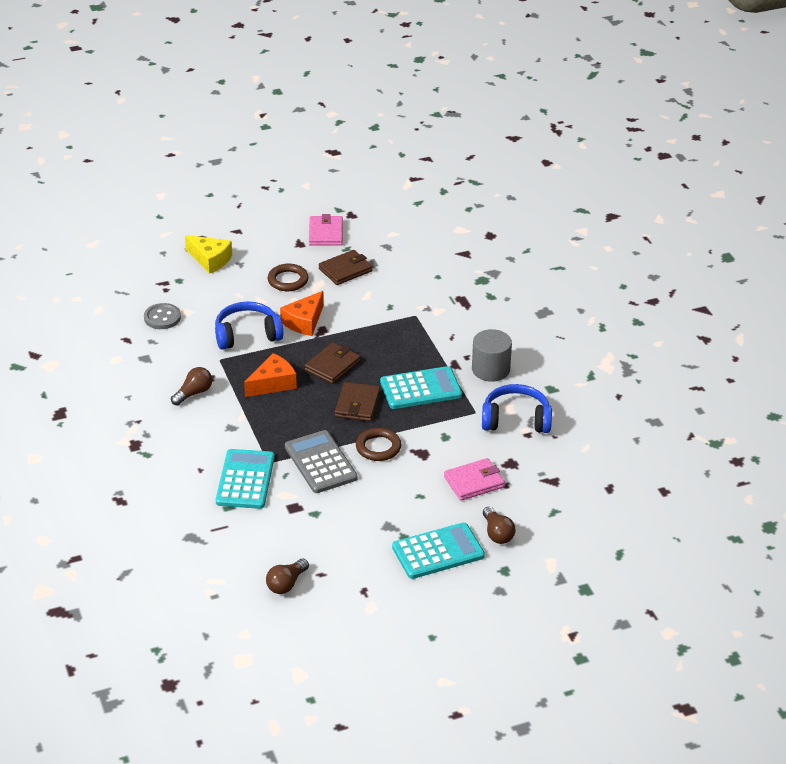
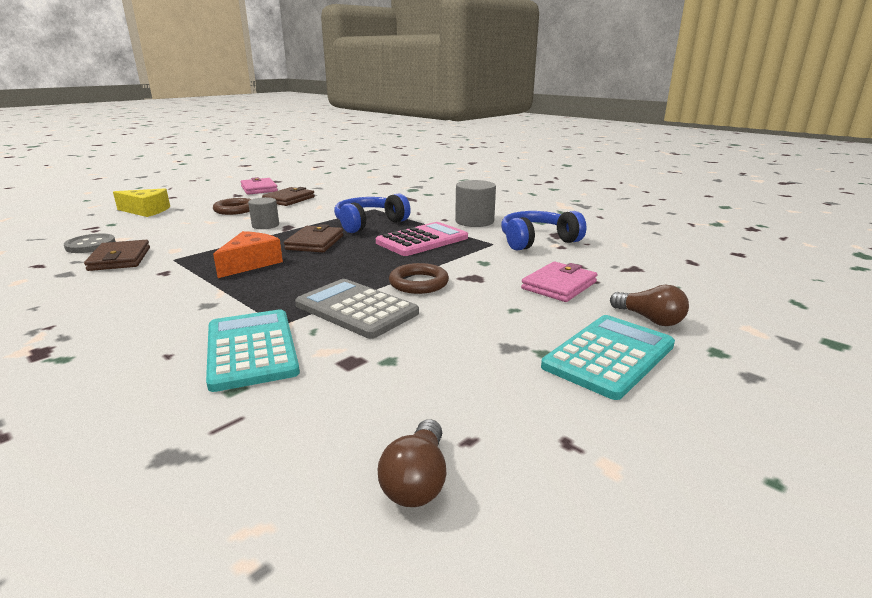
camera: 25 degrees left, 15 degrees down
brown light bulb [171,367,212,406] -> none
blue headphones [215,302,284,350] -> blue headphones moved to [334,193,411,233]
orange cheese [280,291,324,336] -> grey cylinder [248,197,279,229]
brown wallet [335,382,380,422] -> brown wallet moved to [84,240,150,271]
turquoise calculator [380,366,462,409] -> pink calculator [376,222,468,256]

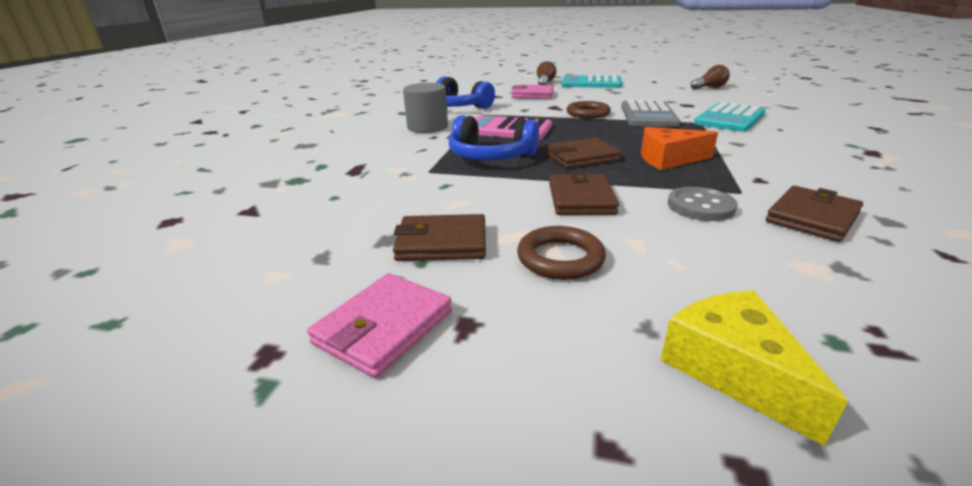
camera: 120 degrees left, 5 degrees up
grey button [64,234,116,253] -> grey button moved to [668,187,738,221]
grey cylinder [248,197,279,229] -> brown wallet [549,171,619,215]

